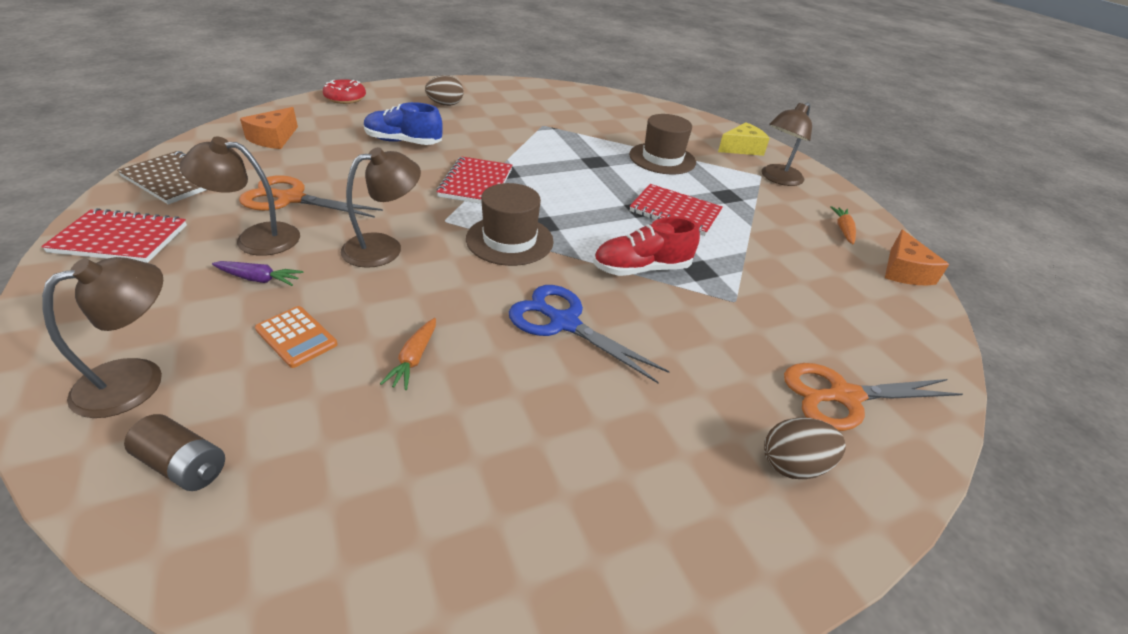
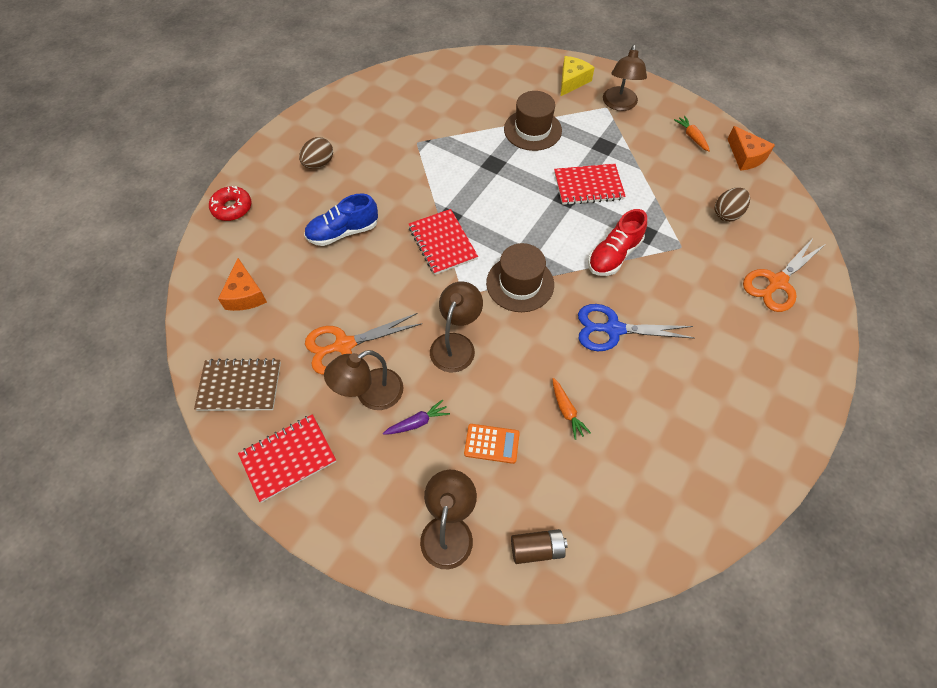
camera: 30 degrees left, 20 degrees up
brown egg [764,417,846,479] -> brown egg moved to [715,187,750,222]

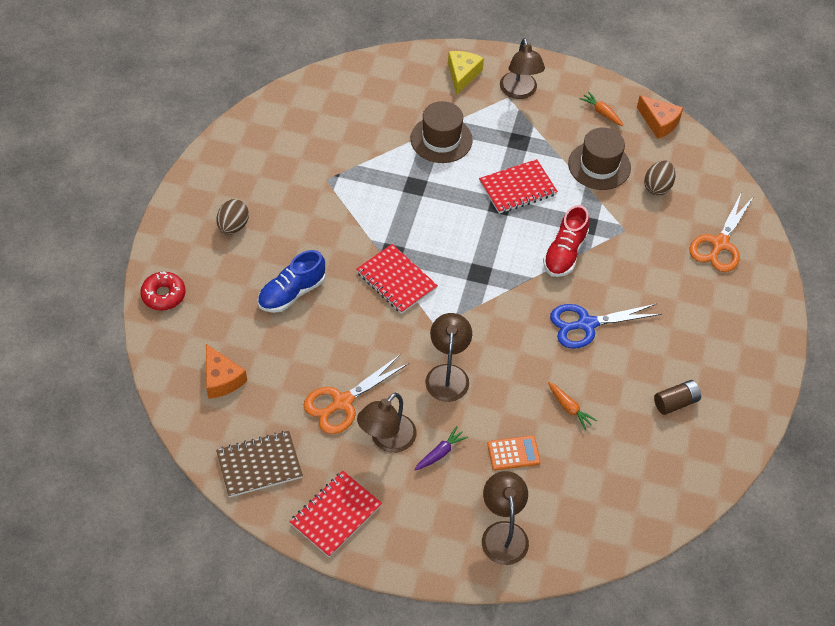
camera: 20 degrees left, 5 degrees down
brown hat [486,243,554,312] -> brown hat moved to [568,128,631,190]
brown battery [511,529,568,564] -> brown battery moved to [654,380,701,415]

